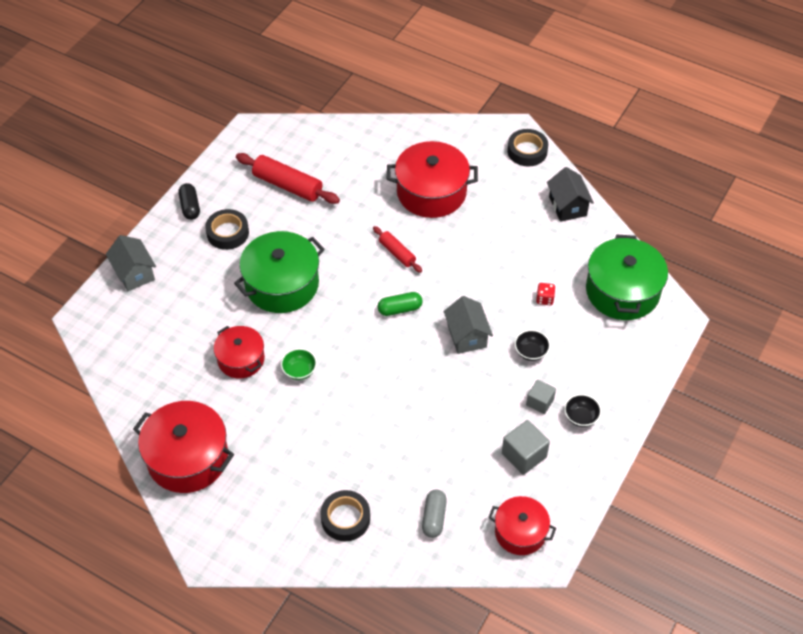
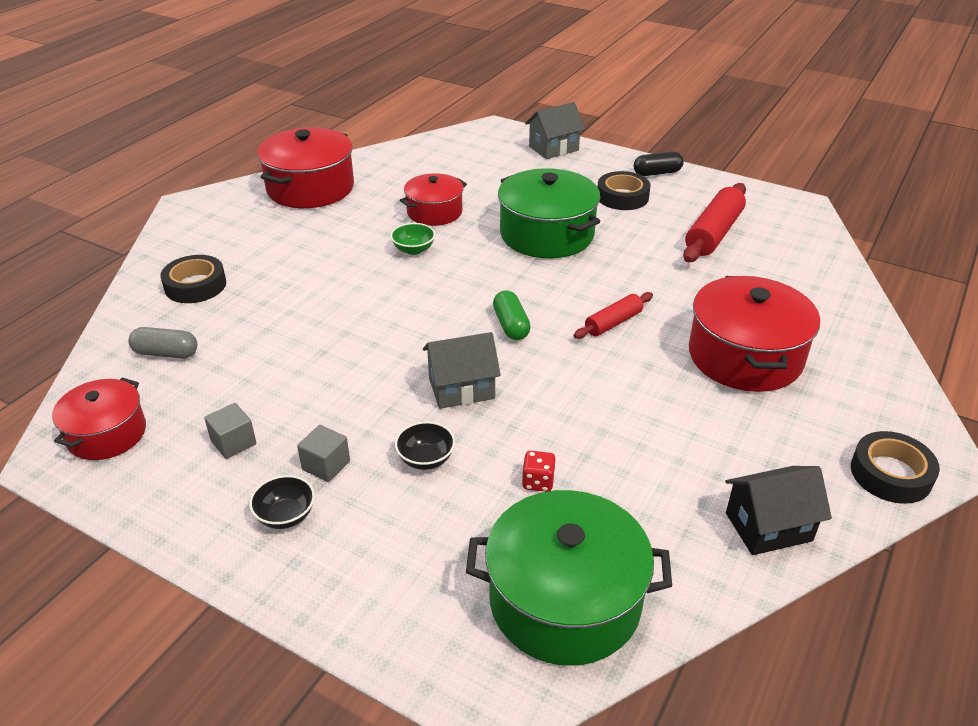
camera: 90 degrees right, 15 degrees down
grey cube [502,420,550,475] -> grey cube [204,403,256,459], size x0.66

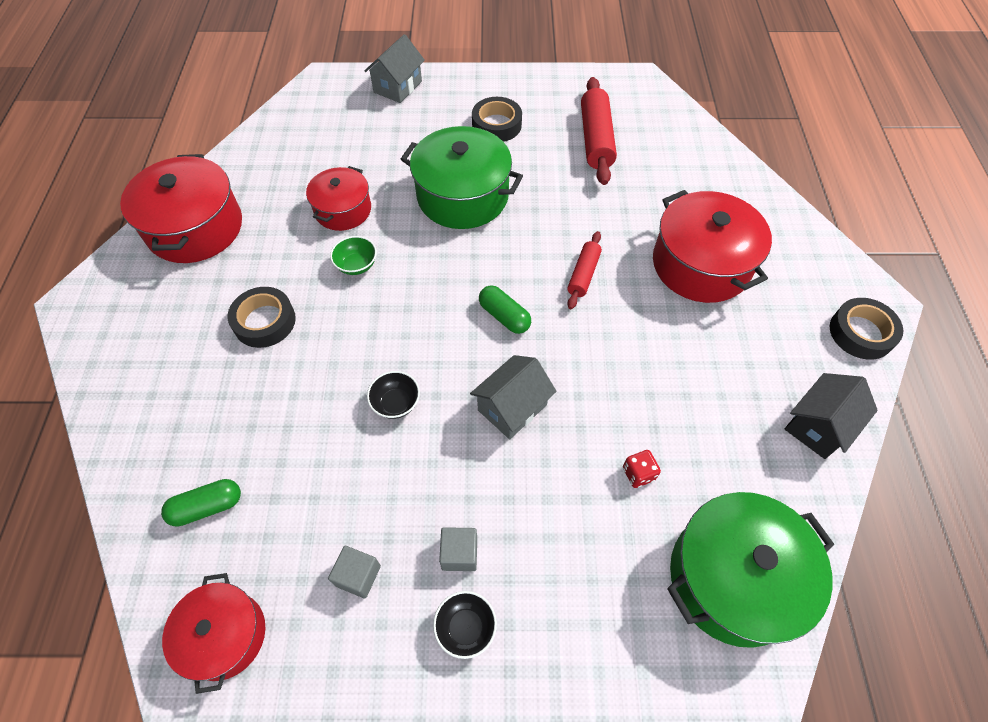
camera: 30 degrees left, 20 degrees up
grey capsule [129,327,197,359] -> green capsule [161,479,241,527]
black tape [161,255,226,303] -> black tape moved to [228,287,296,348]
black bowl [395,421,455,470] -> black bowl moved to [367,371,420,419]
black capsule [633,151,684,176] -> none

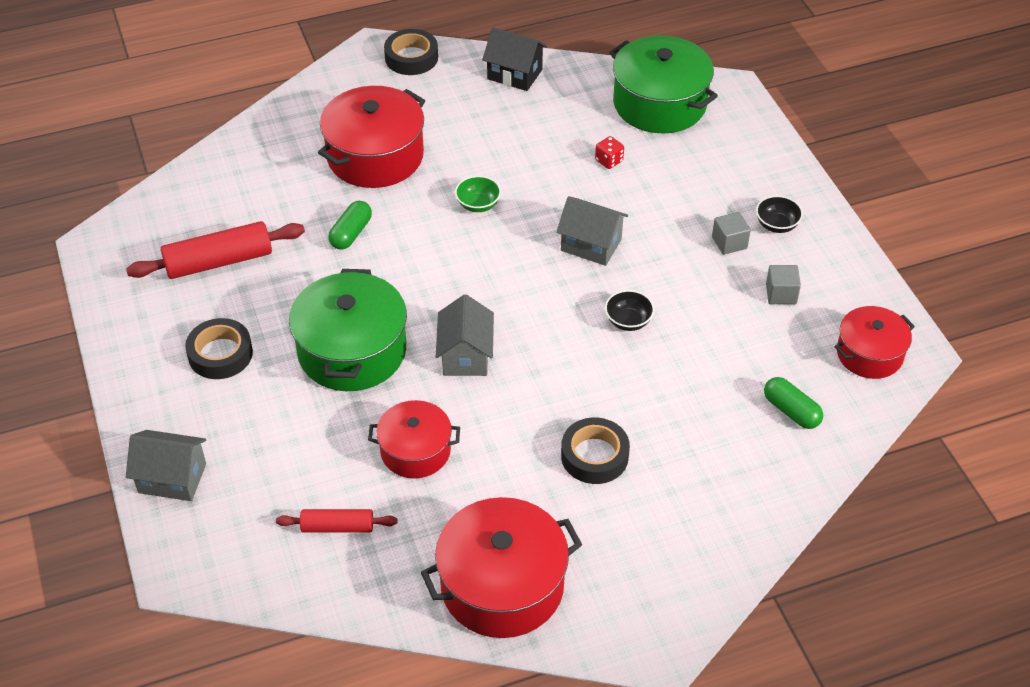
camera: 110 degrees left, 10 degrees down
green bowl [330,236,377,275] -> green bowl moved to [455,176,501,212]
green capsule [479,285,531,334] -> green capsule moved to [328,201,372,250]
red rolling pin [567,231,602,309] -> red rolling pin moved to [276,509,398,533]
none -> grey house [436,294,494,376]

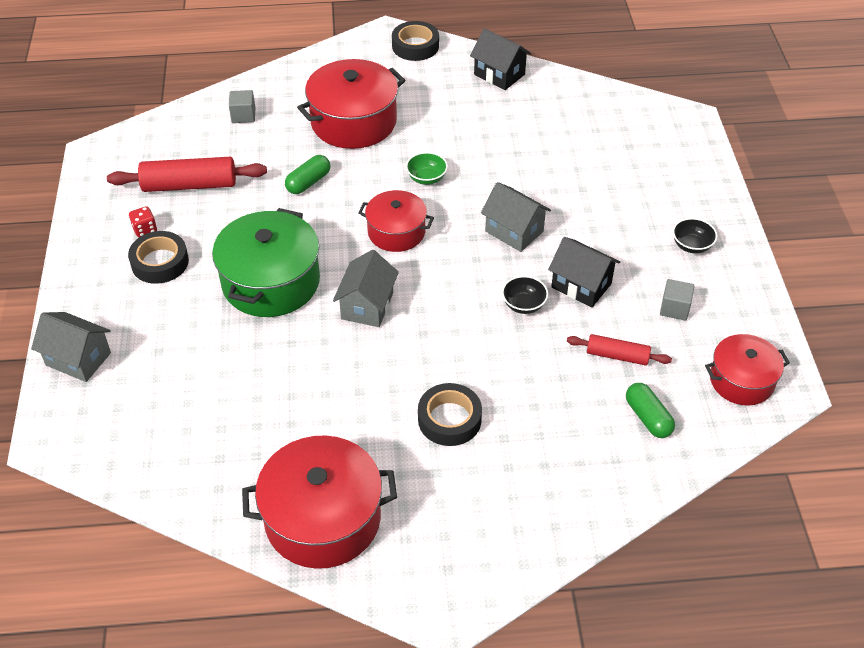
camera: 15 degrees right, 0 degrees up
red rolling pin [276,509,398,533] -> red rolling pin moved to [567,334,672,366]
red pot [368,400,460,478] -> red pot moved to [358,190,434,252]
red dice [595,136,624,169] -> red dice moved to [129,206,157,237]
green pot [609,35,718,133] -> none
grey cube [712,212,751,255] -> grey cube moved to [229,90,255,123]
none -> black house [548,237,620,307]

